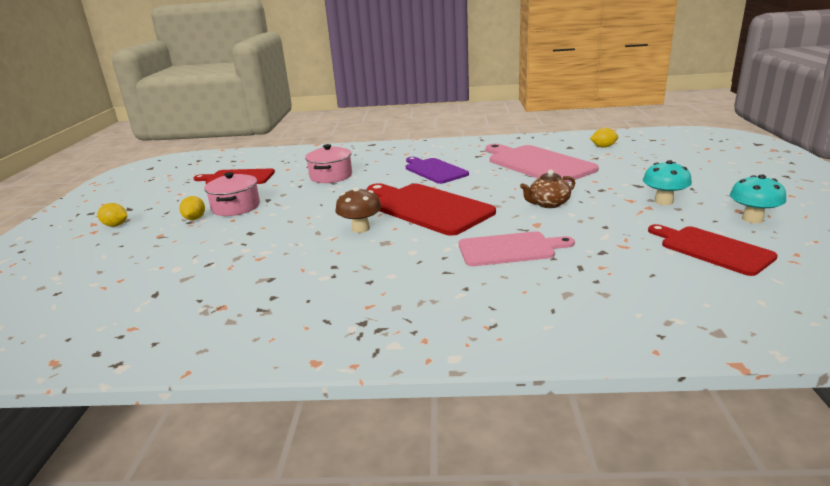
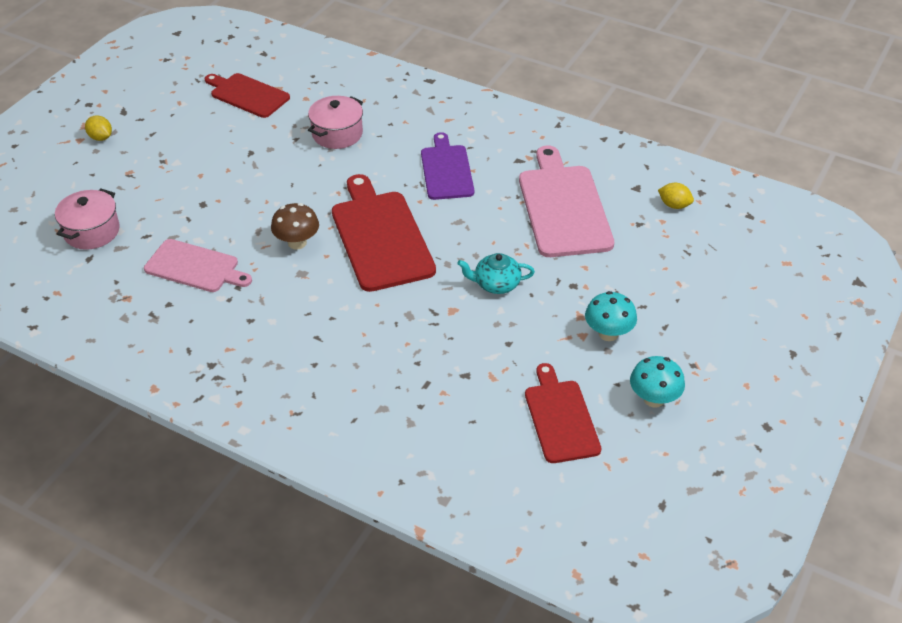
camera: 25 degrees right, 20 degrees up
yellow lemon [180,196,205,220] -> none
pink pot [204,172,260,216] -> pink pot moved to [55,189,120,250]
pink cutting board [459,231,575,266] -> pink cutting board moved to [144,239,252,292]
brown teapot [520,169,575,208] -> turquoise teapot [457,253,535,294]

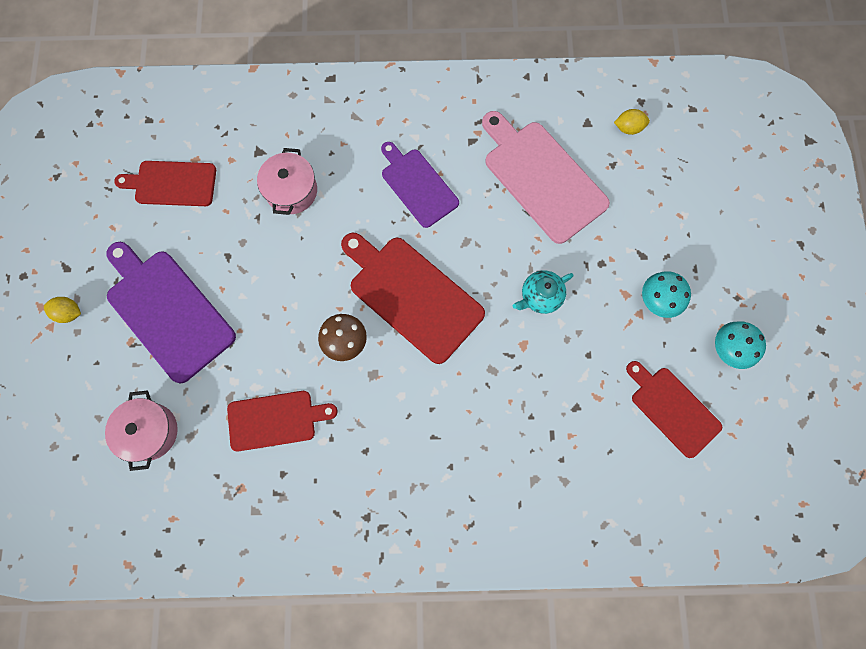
camera: 30 degrees left, 30 degrees up
pink cutting board [144,239,252,292] -> red cutting board [227,391,337,451]
none -> purple cutting board [106,242,236,383]

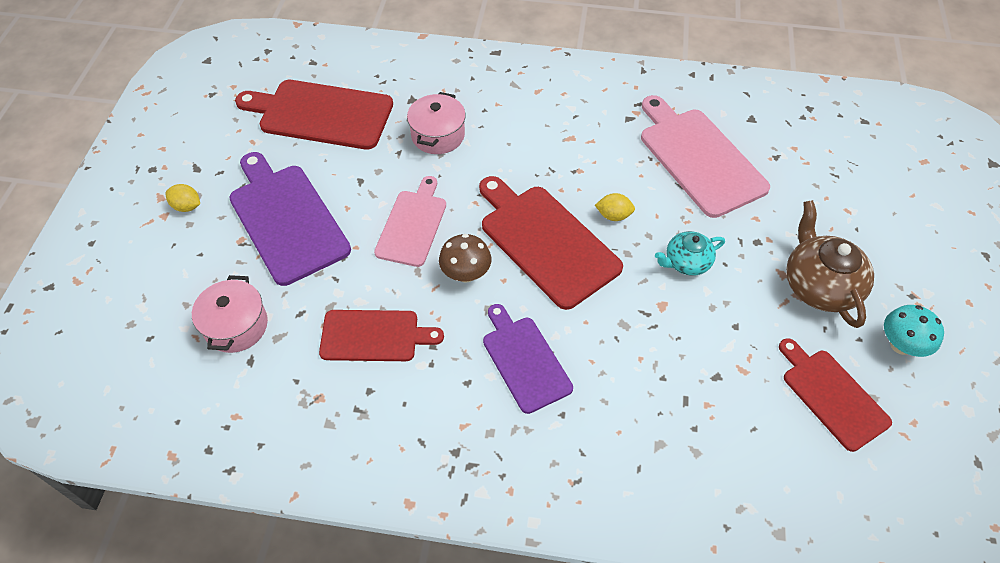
camera: 10 degrees right, 20 degrees down
red cutting board [114,161,216,206] -> red cutting board [235,80,393,150], size x1.56
purple cutting board [381,142,459,228] -> purple cutting board moved to [483,304,573,414]
yellow lemon [614,109,650,135] -> yellow lemon moved to [595,193,635,221]
turquoise mushroom [642,271,691,318] -> brown teapot [786,200,874,328]
none -> pink cutting board [374,176,446,267]

